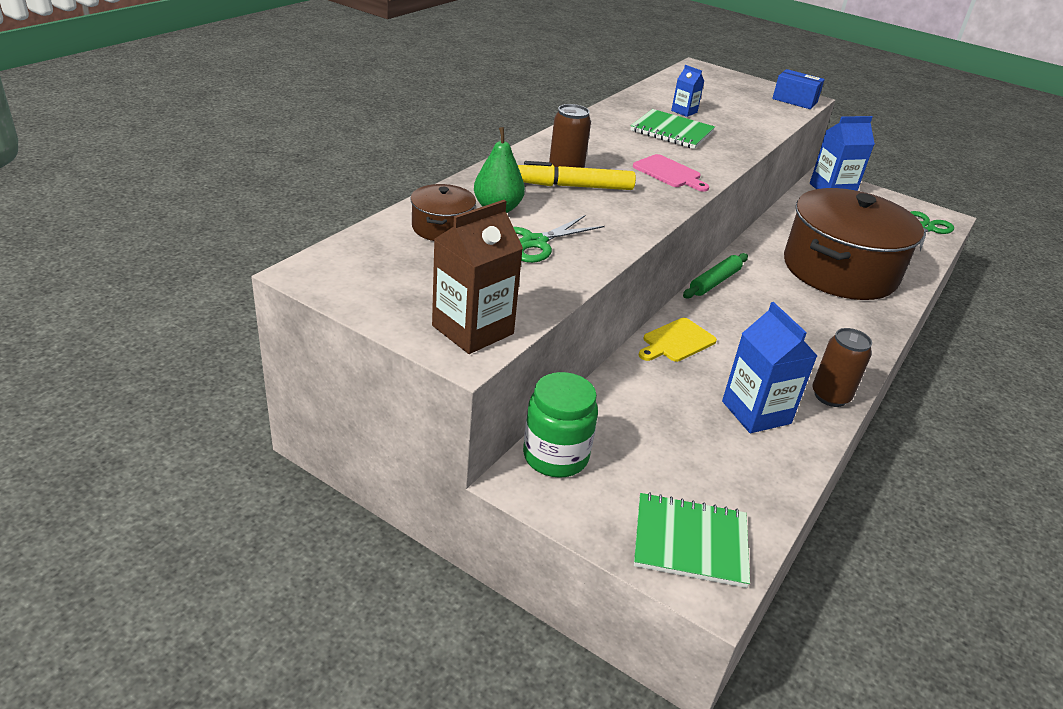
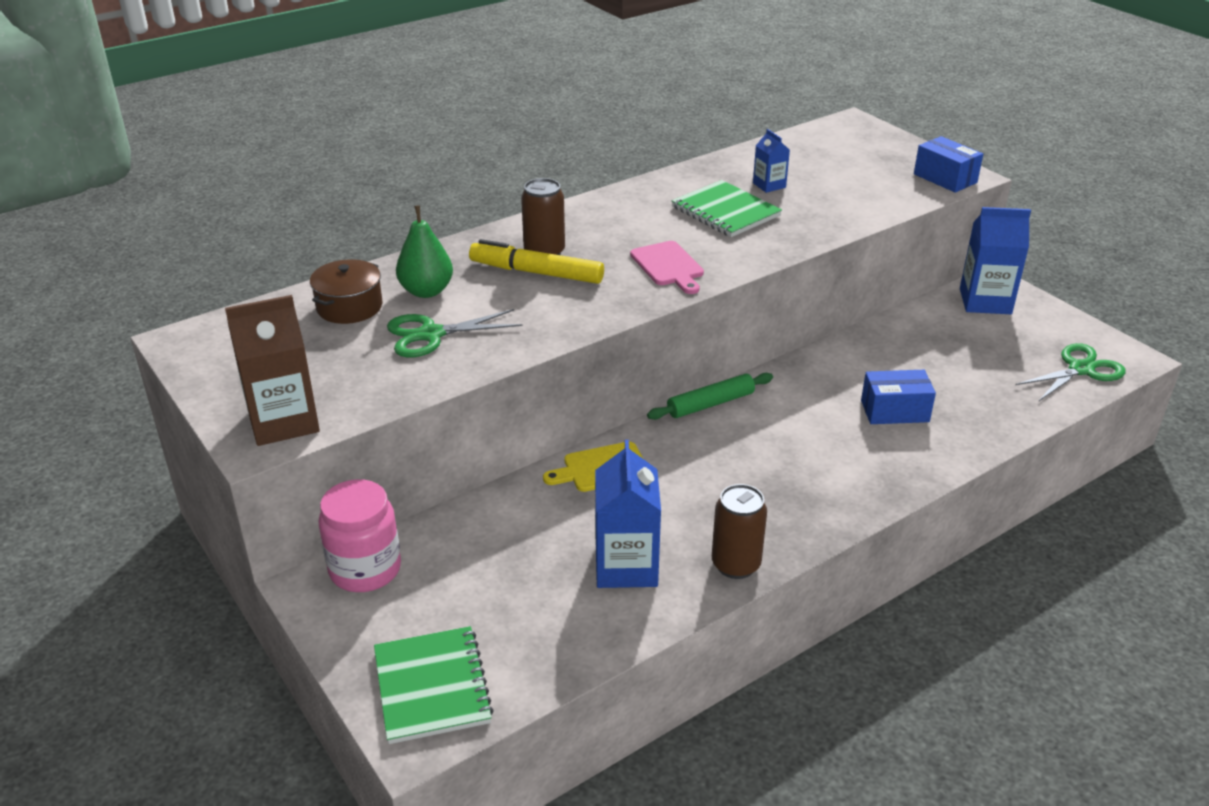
camera: 25 degrees right, 0 degrees up
green jar [523,372,598,478] -> pink jar [319,479,401,592]
green notebook [634,492,750,588] -> green notebook turned 45 degrees clockwise [374,626,494,744]
brown pot [784,188,924,300] -> blue box [861,370,936,424]

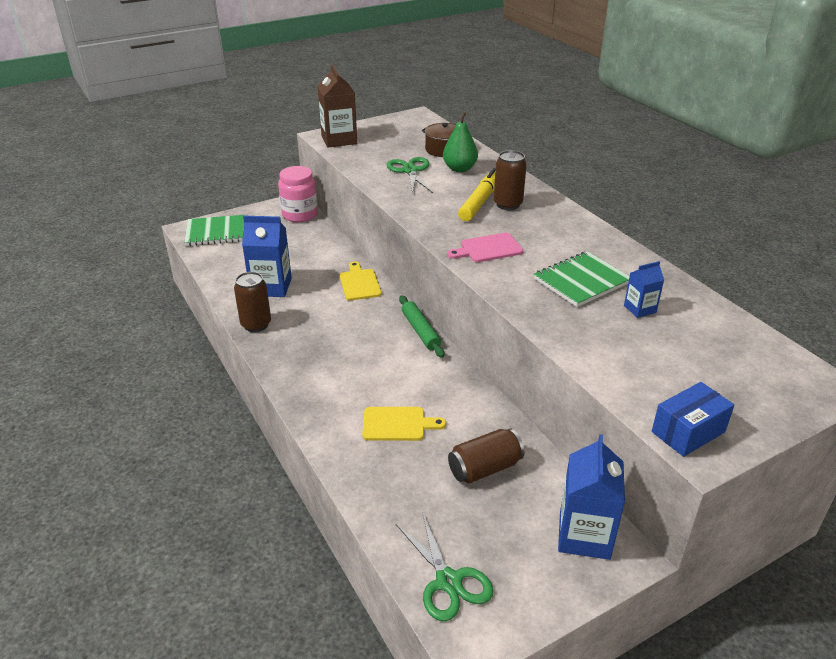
camera: 95 degrees right, 0 degrees up
blue box [861,370,936,424] -> yellow cutting board [362,407,446,441]
none -> brown can [448,428,524,483]

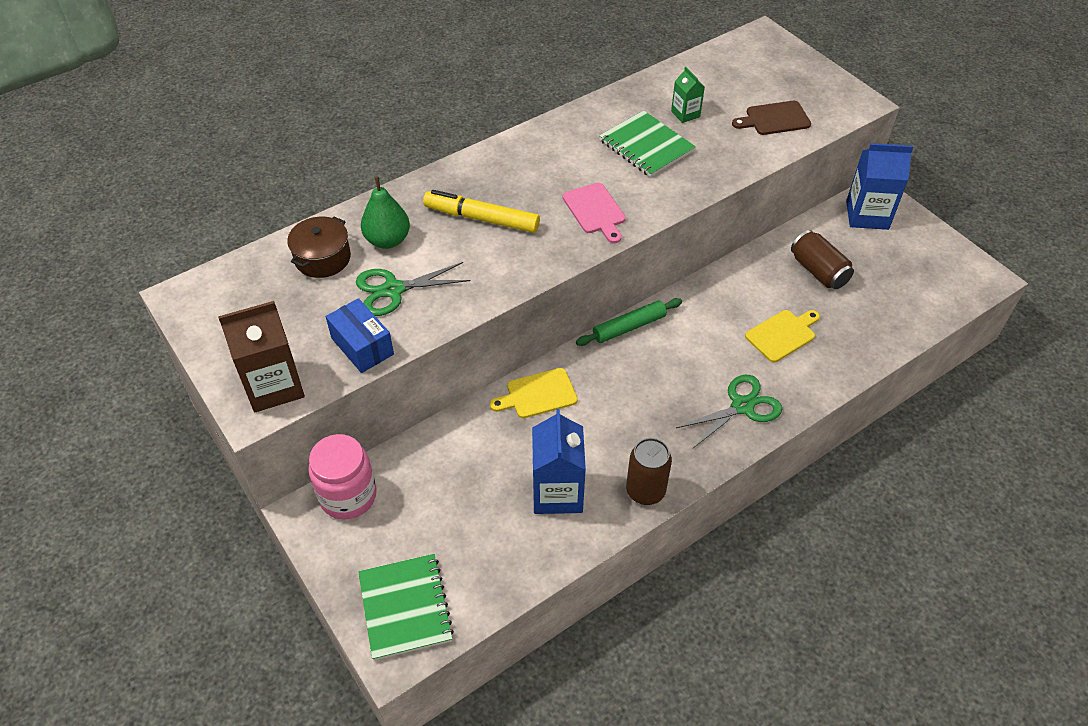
camera: 95 degrees left, 15 degrees up
yellow cutting board [362,407,446,441] -> yellow cutting board turned 60 degrees clockwise [745,310,820,362]
green scissors [396,512,494,621] -> green scissors moved to [676,375,782,448]
brown can [494,150,527,210] -> none
blue carton [624,261,664,318] -> green carton [671,67,705,123]
blue box [652,382,734,457] -> blue box moved to [326,298,394,373]
none -> brown cutting board [732,101,811,135]

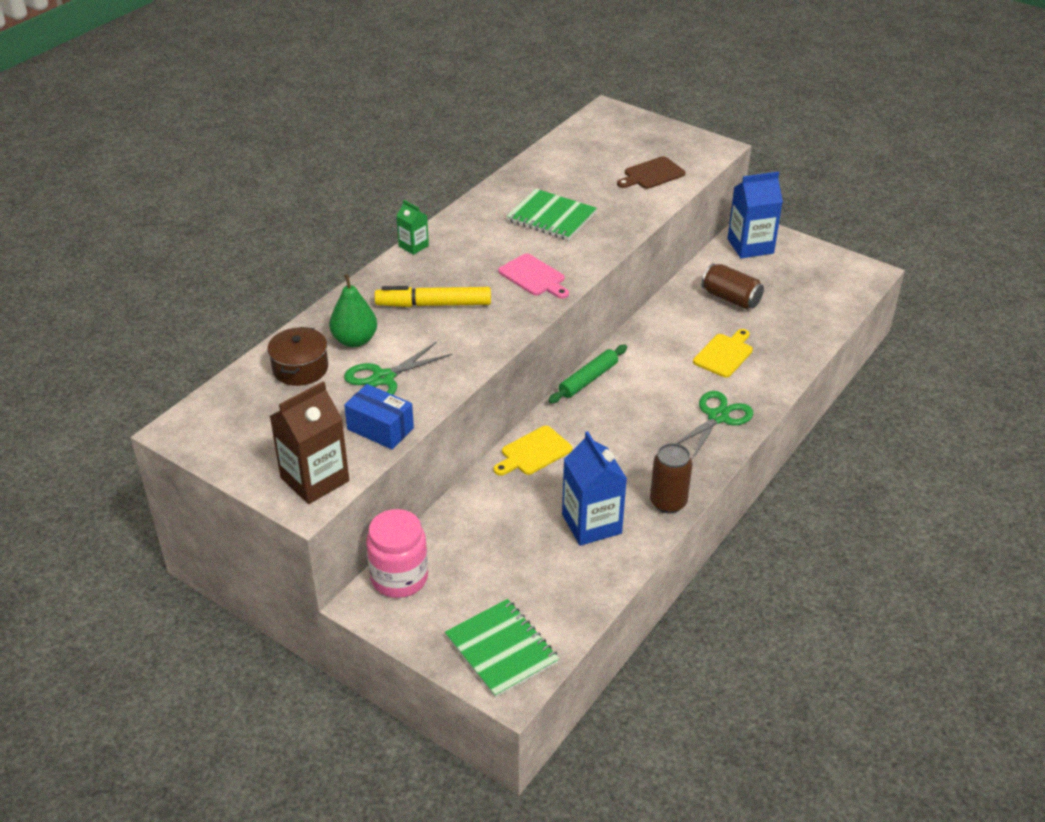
camera: 20 degrees left, 10 degrees down
green carton [671,67,705,123] -> green carton moved to [397,200,429,255]

